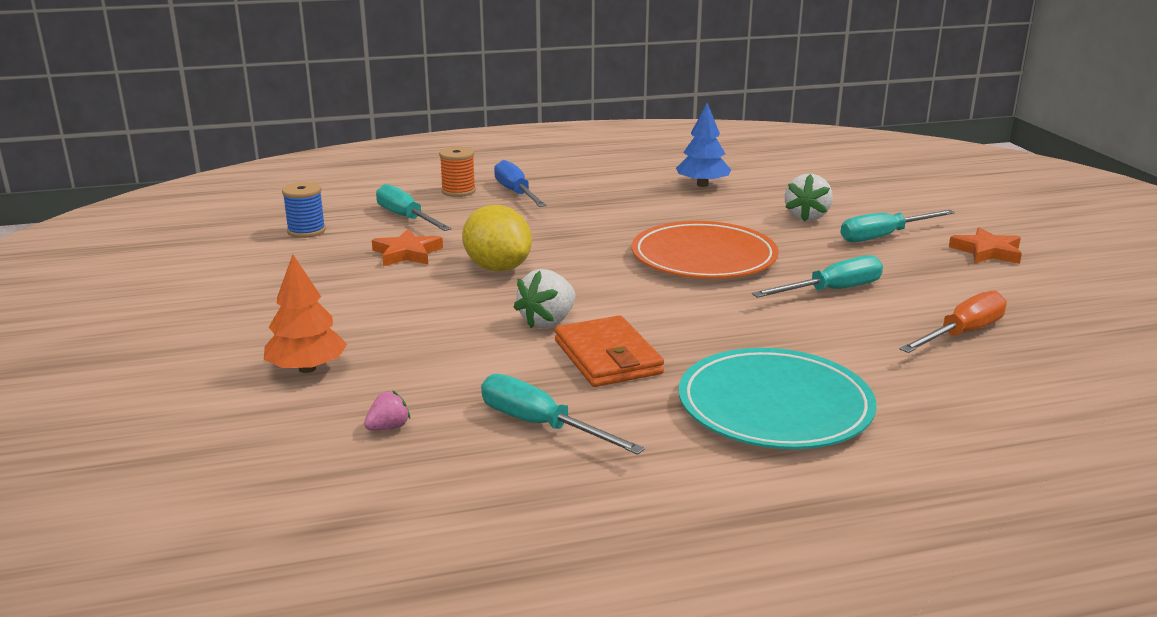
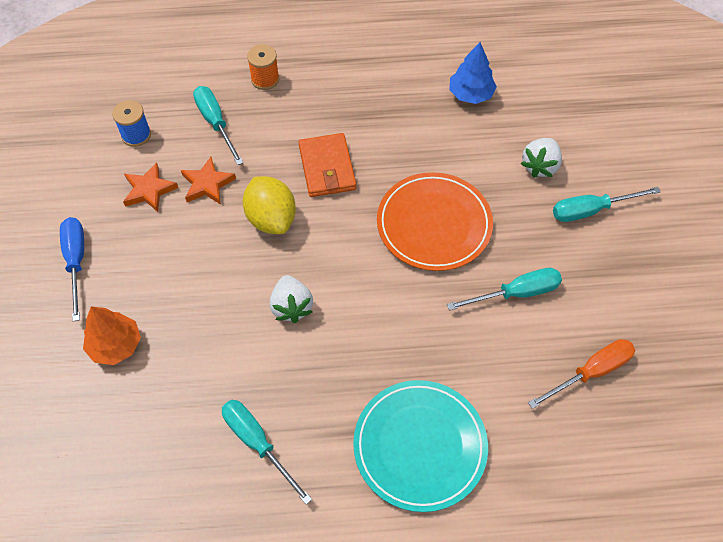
camera: 10 degrees right, 35 degrees up
pink strawberry [364,390,410,431] -> none
blue screwdriver [494,160,547,207] -> blue screwdriver moved to [60,217,84,321]
white strawberry [513,269,575,328] -> white strawberry turned 60 degrees counterclockwise [270,275,313,323]
orange wallet [555,315,664,387] -> orange wallet moved to [298,133,356,197]
orange star [949,227,1022,264] -> orange star moved to [123,163,178,212]

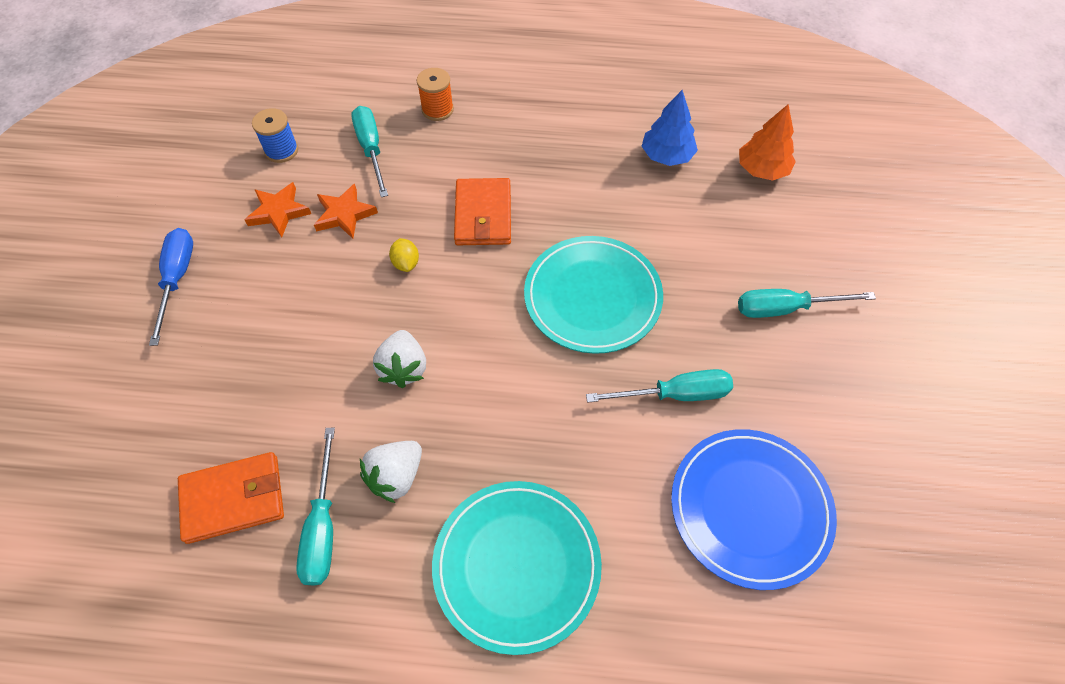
camera: 10 degrees right, 0 degrees up
orange tree [83,306,141,365] -> orange tree moved to [739,104,796,181]
turquoise screwdriver [222,400,312,505] -> turquoise screwdriver turned 150 degrees counterclockwise [296,428,335,586]
yellow lemon [243,176,296,234] -> yellow lemon [389,238,419,272], size x0.49
orange plate [377,172,493,271] -> turquoise plate [524,236,663,354]
white strawberry [521,138,562,178] -> white strawberry moved to [360,441,422,503]
orange screwdriver [528,339,635,409] -> blue plate [671,429,837,590]
none -> orange wallet [178,452,284,544]

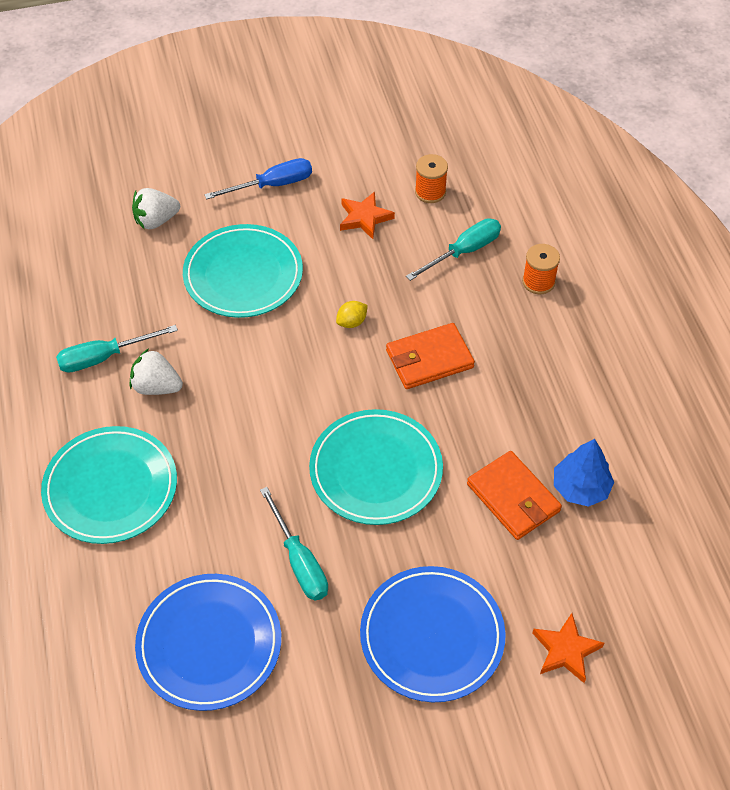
camera: 70 degrees right, 5 degrees down
orange wallet [178,452,284,544] -> orange wallet moved to [467,451,562,540]
blue spool [252,108,298,163] -> orange spool [415,154,448,203]
orange star [314,184,378,239] -> orange star moved to [532,613,604,683]
white strawberry [373,330,426,388] -> white strawberry moved to [132,188,180,230]
turquoise screwdriver [738,289,876,318] -> blue plate [360,566,506,702]
orange tree [739,104,796,181] -> none
none -> turquoise plate [183,224,303,318]

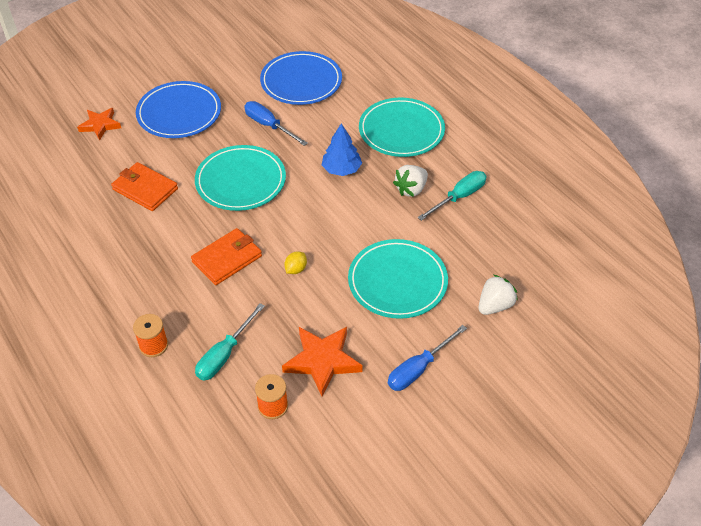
camera: 160 degrees right, 5 degrees down
white strawberry [130,348,183,395] -> white strawberry turned 135 degrees clockwise [393,165,428,197]
turquoise screwdriver [260,487,328,601] -> blue screwdriver [244,101,308,146]
orange star [340,191,395,239] -> orange star [282,327,362,397], size x1.51
blue tree [554,439,614,507] -> blue tree moved to [322,123,362,176]

